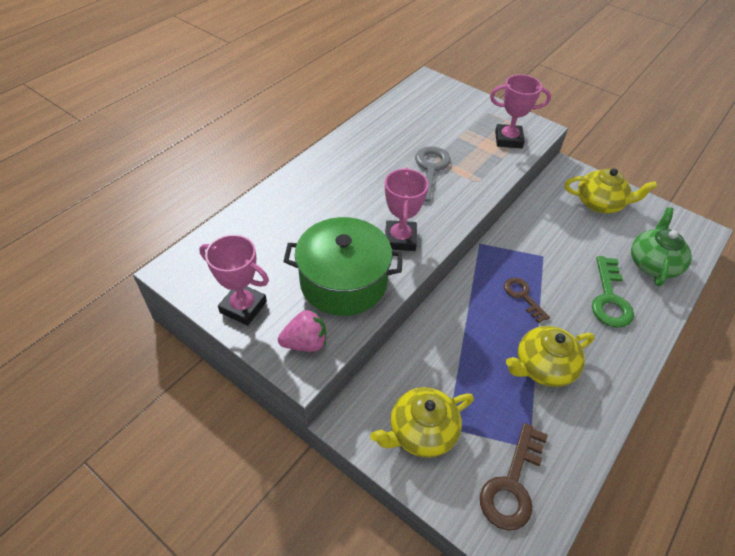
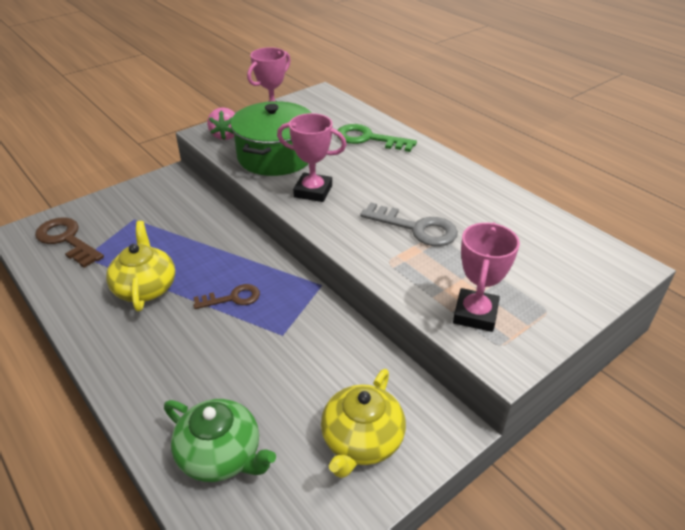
camera: 105 degrees right, 10 degrees down
yellow teapot [370,387,474,458] -> none
green key [592,256,634,328] -> green key moved to [337,124,417,152]

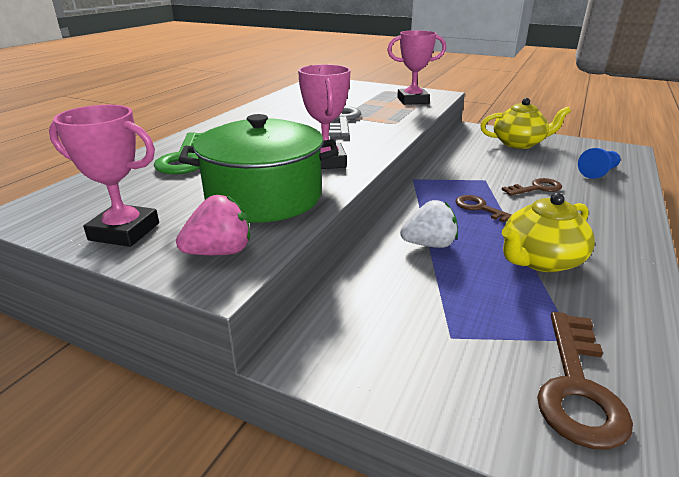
camera: 115 degrees left, 10 degrees down
green teapot [164,399,276,482] -> blue pawn [578,148,621,179]
none -> white strawberry [400,200,458,248]
none -> brown key [502,178,562,196]

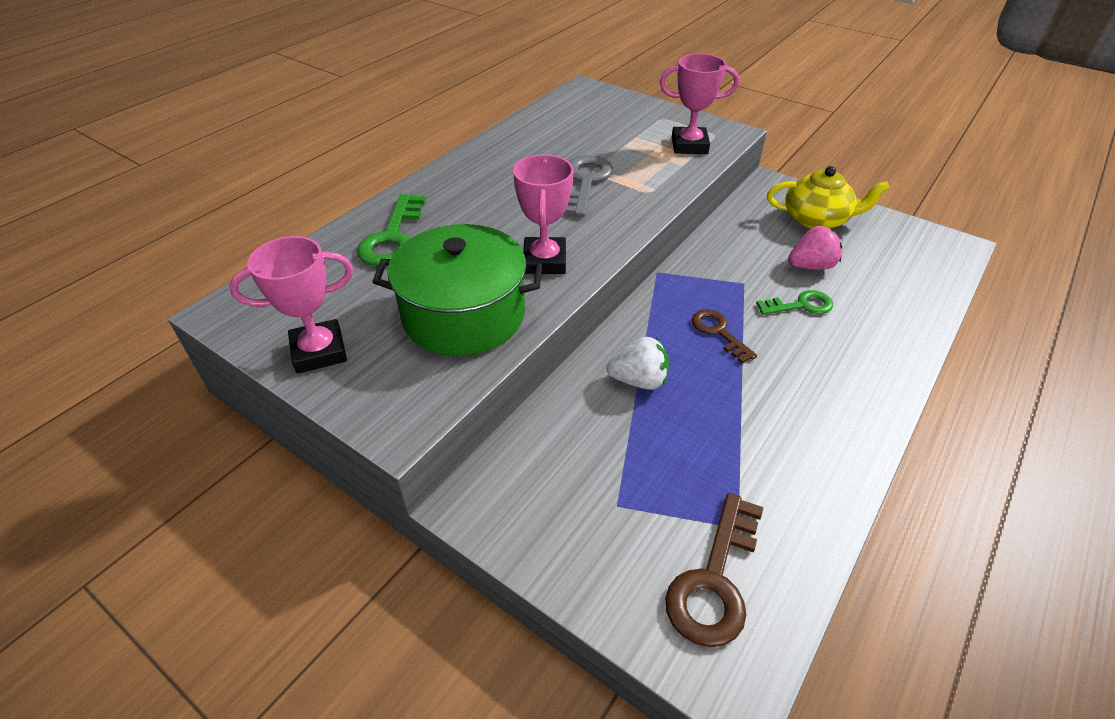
camera: 10 degrees right, 15 degrees up
pink trophy [49,105,159,247] -> pink trophy turned 45 degrees counterclockwise [229,236,353,374]
pink strawberry [176,195,250,255] -> pink strawberry moved to [788,226,842,270]
brown key [502,178,562,196] -> green key [756,290,833,315]
yellow teapot [502,193,595,272] -> none
blue pawn [578,148,621,179] -> none

